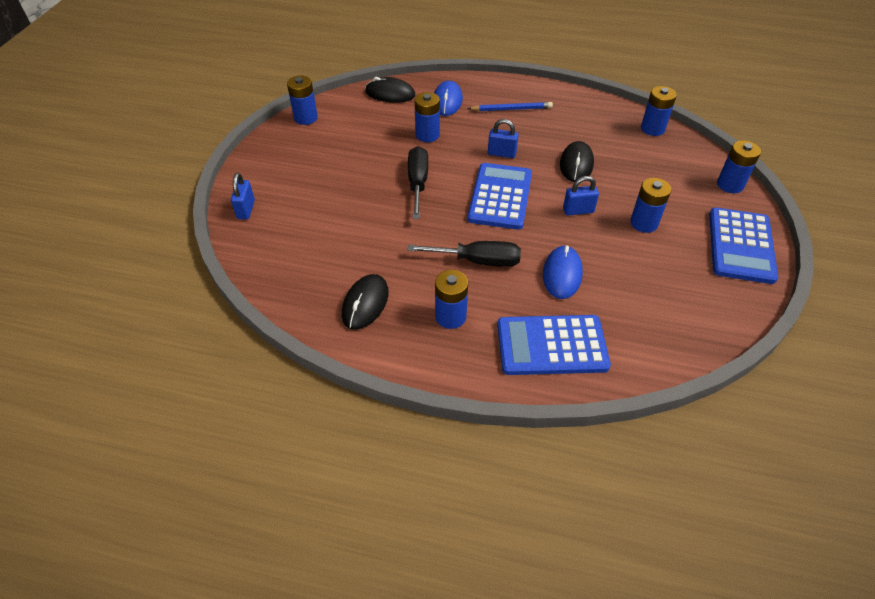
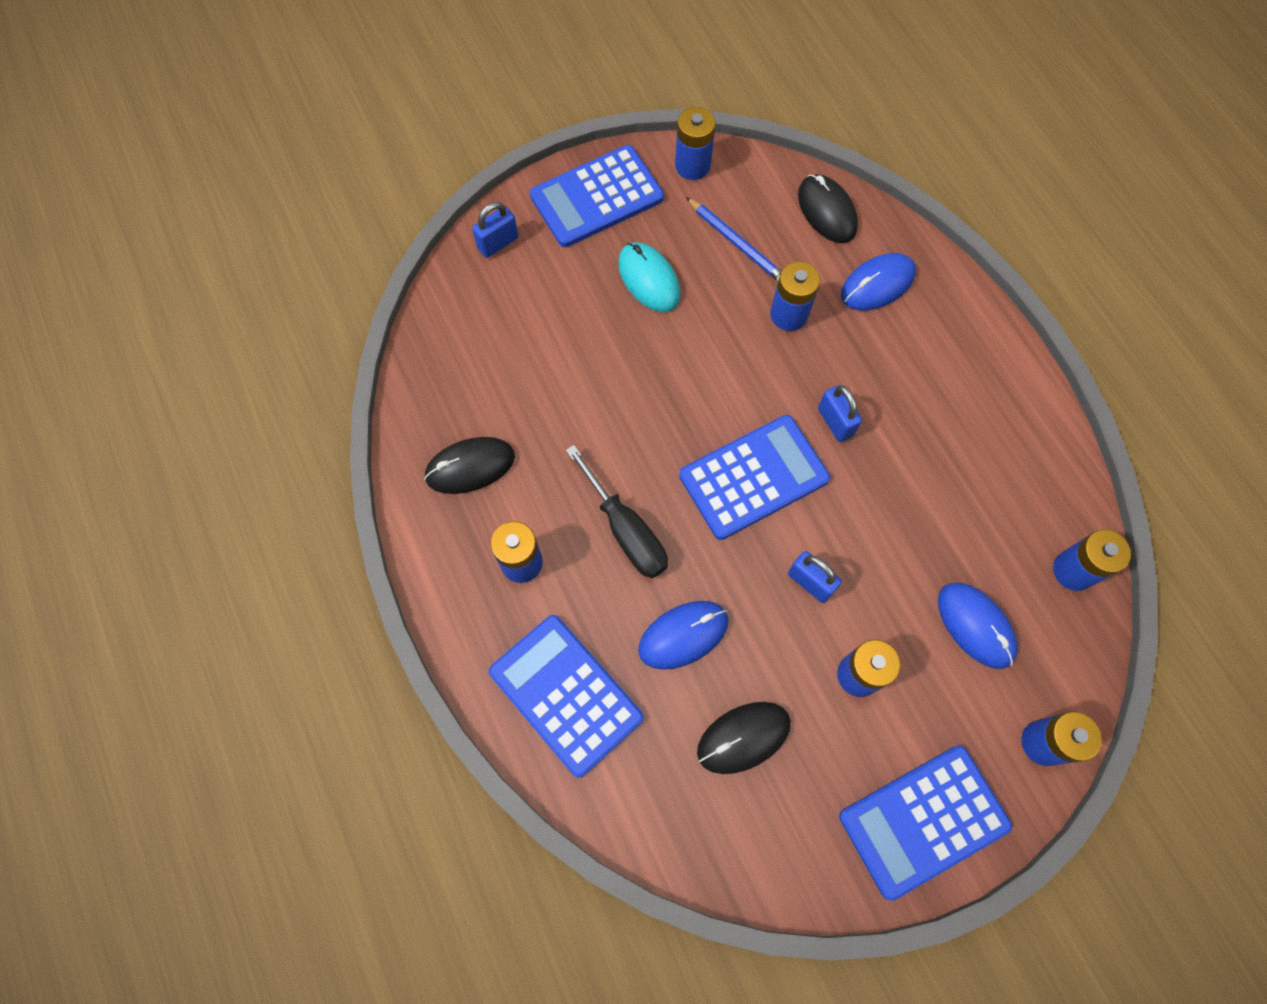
camera: 50 degrees right, 20 degrees up
black screwdriver [408,146,428,219] -> none
blue pencil [467,102,553,111] -> blue pencil moved to [686,197,781,281]
black mouse [560,141,594,182] -> black mouse moved to [697,702,791,774]
none -> blue calculator [530,145,664,247]
none -> turquoise mouse [618,242,681,312]
none -> blue mouse [938,583,1018,669]

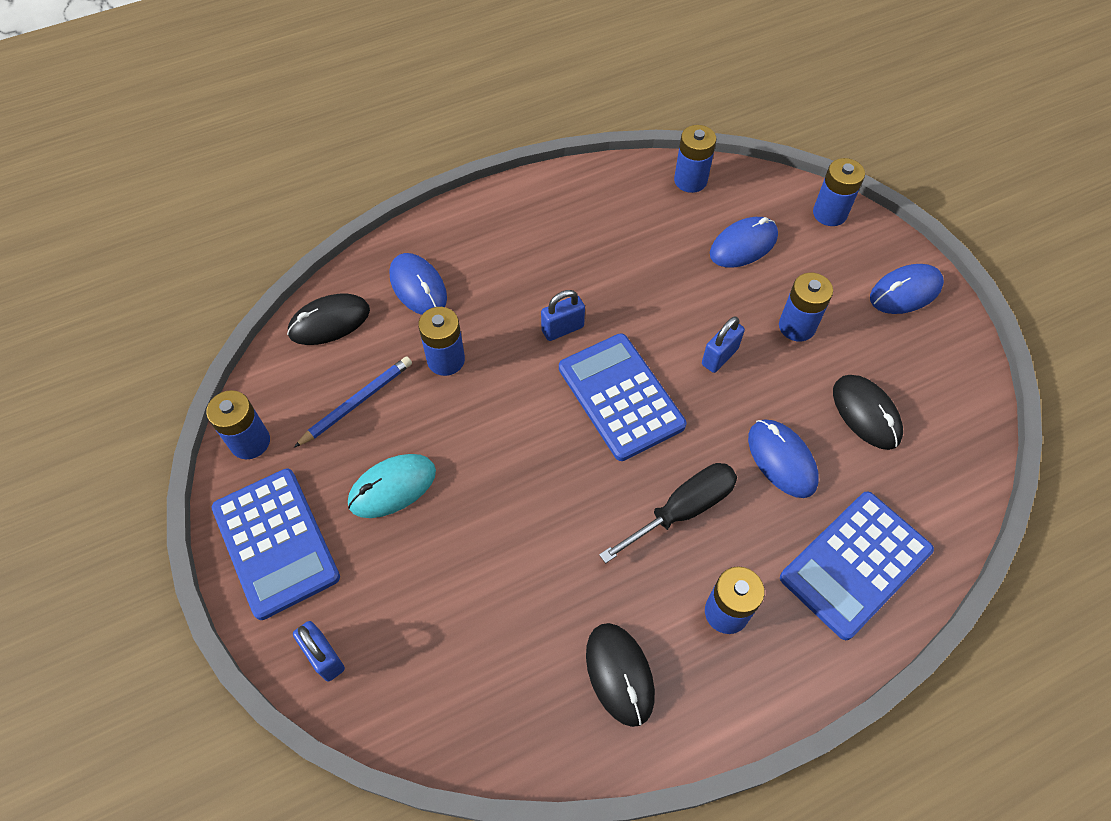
camera: 90 degrees left, 10 degrees down
blue calculator [839,746,1012,901] -> blue mouse [870,264,944,314]

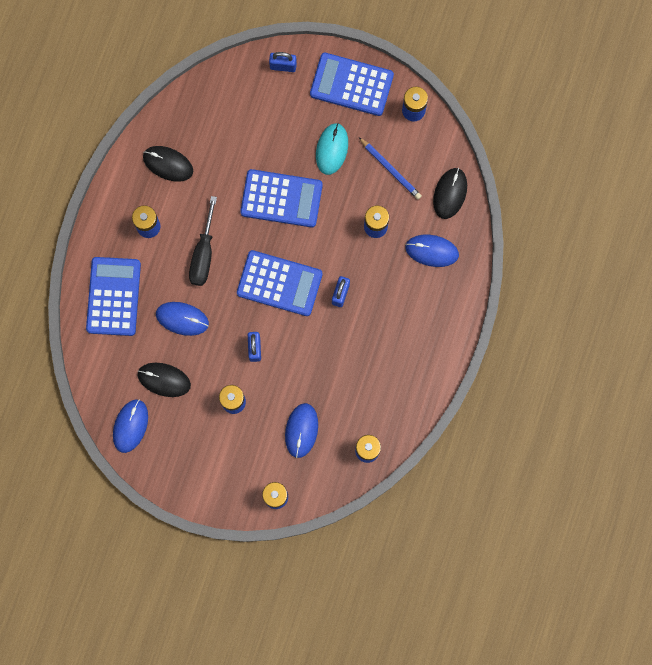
camera: 135 degrees right, 20 degrees up
blue pencil [294,356,412,448] -> blue pencil turned 45 degrees counterclockwise [359,137,422,199]
blue mouse [870,264,944,314] -> blue mouse moved to [113,399,148,453]
none -> blue calculator [240,169,323,227]

